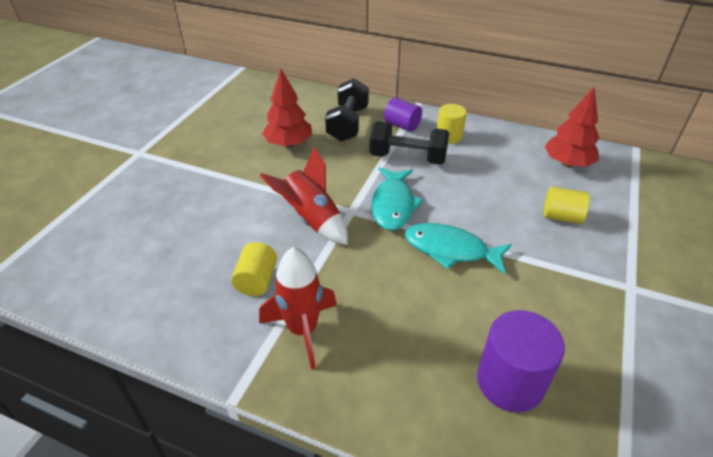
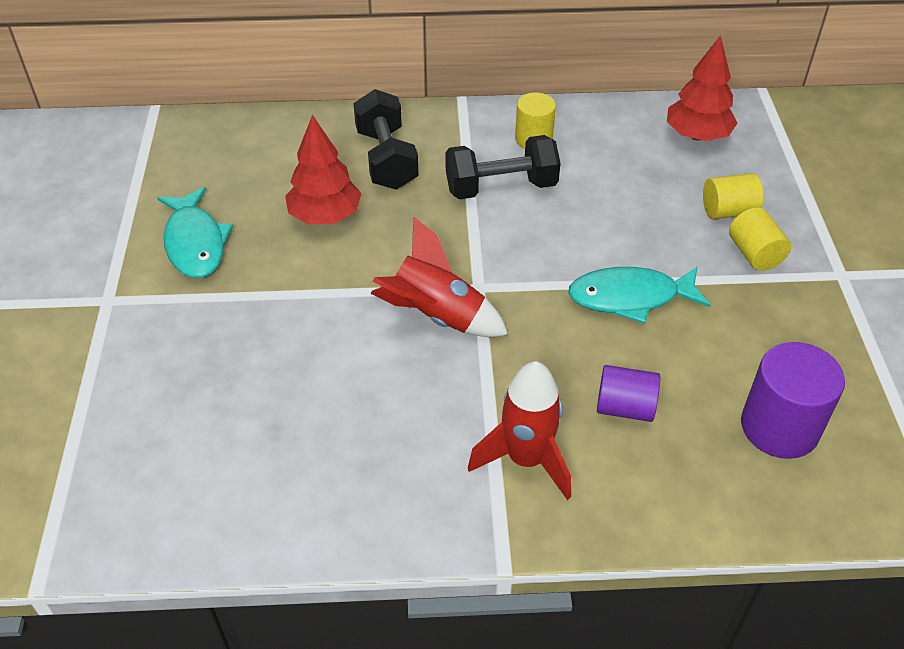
camera: 25 degrees left, 5 degrees up
yellow cylinder [231,242,277,296] -> yellow cylinder moved to [729,207,791,271]
turquoise fish [372,167,423,231] -> turquoise fish moved to [157,187,233,278]
purple cylinder [384,98,422,132] -> purple cylinder moved to [597,365,660,422]

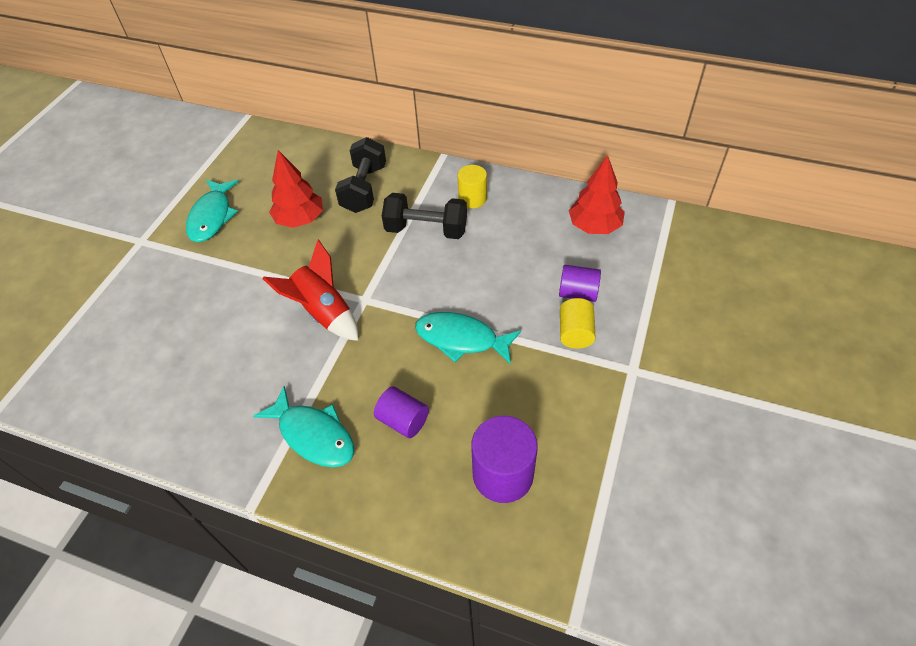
camera: 25 degrees right, 5 degrees up
red rocket [468,361,571,500] -> turquoise fish [253,386,354,467]
yellow cylinder [703,173,763,219] -> purple cylinder [559,265,601,302]

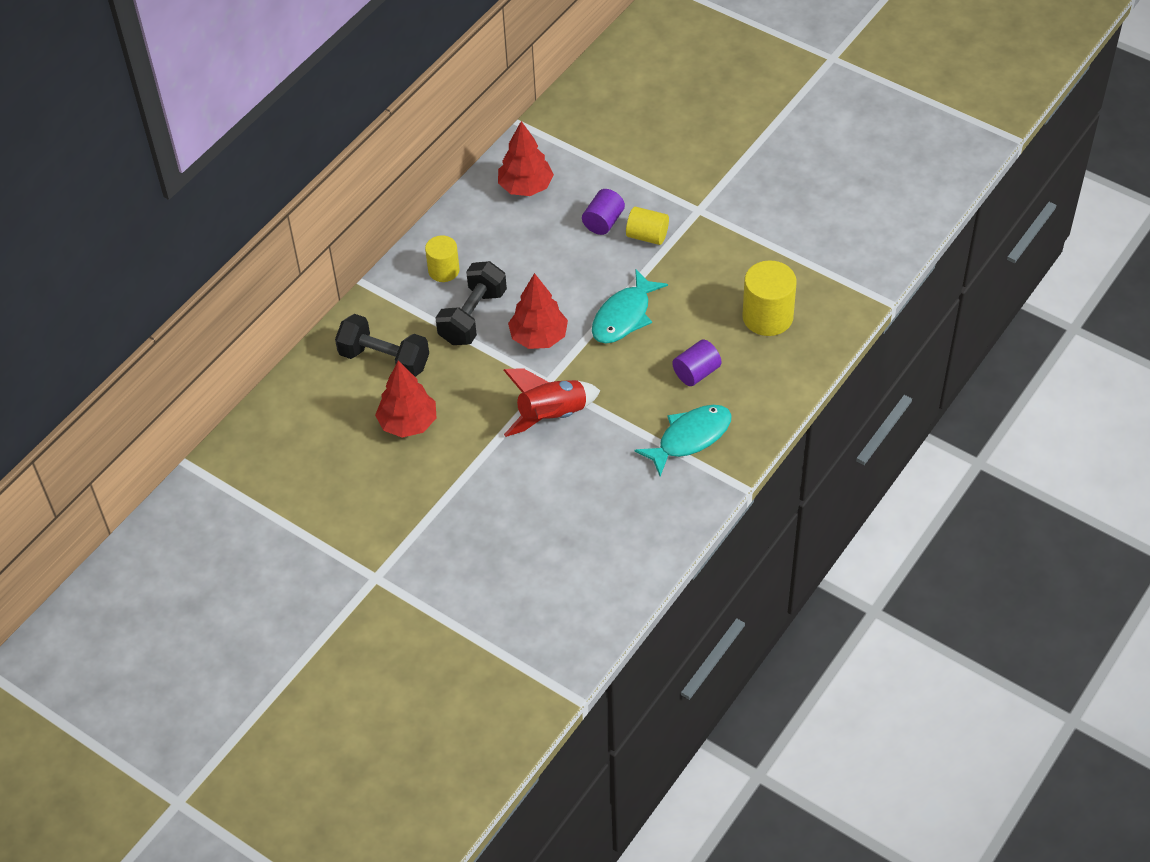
camera: 75 degrees left, 0 degrees up
turquoise fish [186,180,239,242] -> none
purple cylinder [471,416,538,503] -> yellow cylinder [742,260,797,336]
none -> red tree [508,273,568,349]

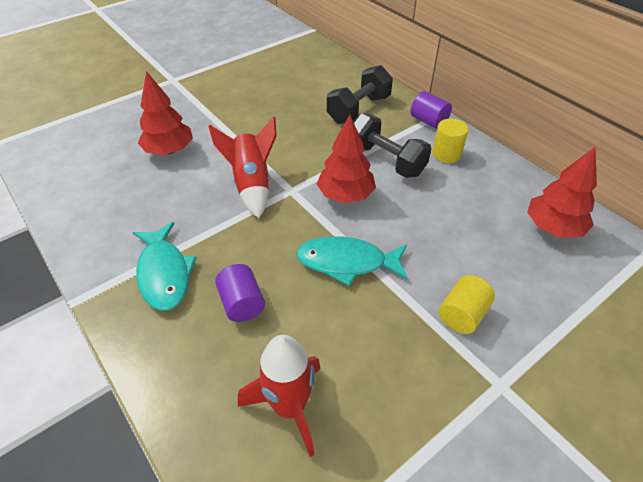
camera: 105 degrees right, 5 degrees down
red tree [375,361,437,438] -> red tree moved to [138,71,193,155]
purple cylinder [582,189,625,235] -> purple cylinder moved to [411,91,452,129]
turquoise fish [592,269,668,343] -> turquoise fish turned 45 degrees counterclockwise [296,236,408,286]
yellow cylinder [742,260,797,336] -> red rocket [238,335,321,457]

